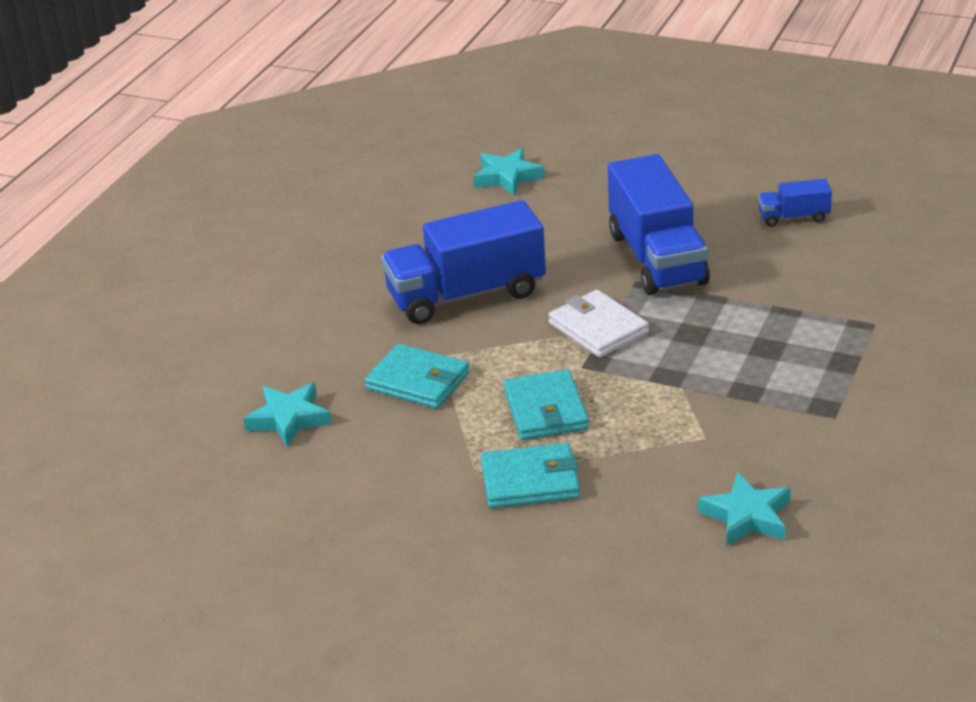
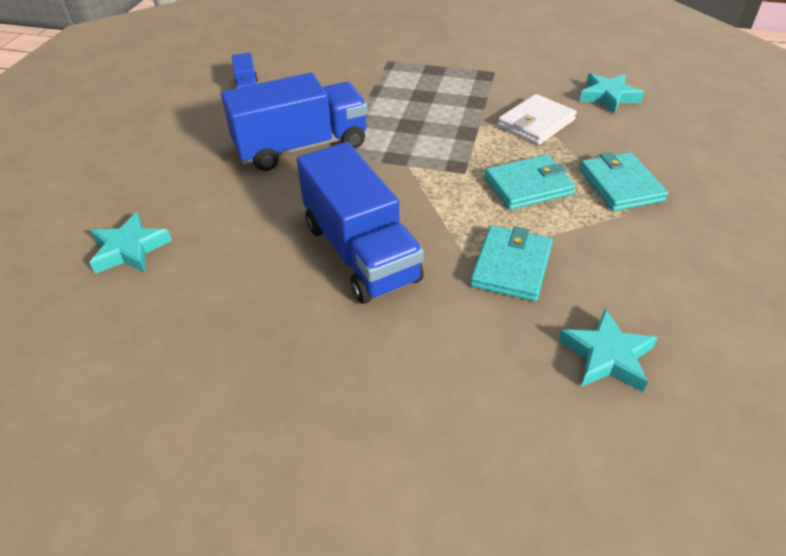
camera: 100 degrees left, 10 degrees up
white wallet [548,290,649,357] -> white wallet moved to [498,94,577,145]

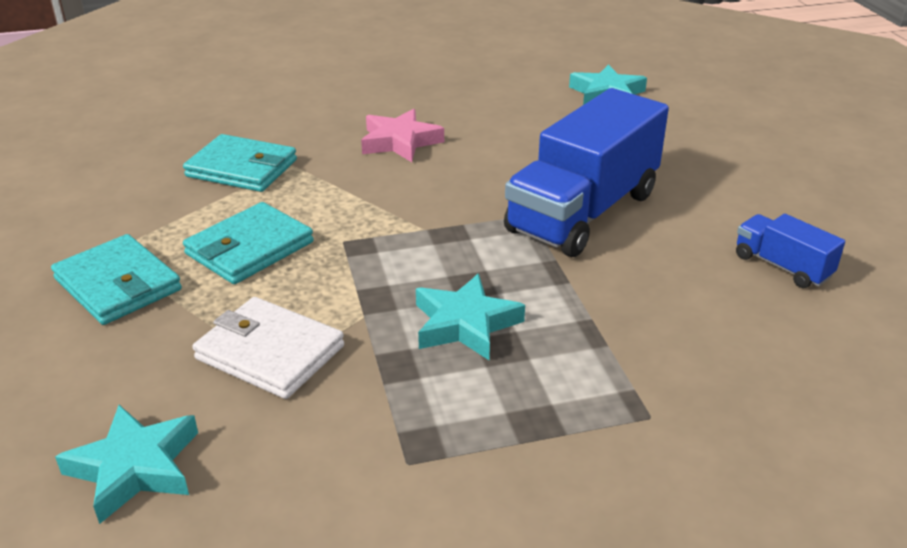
camera: 150 degrees right, 10 degrees down
blue truck [297,142,424,304] -> pink star [361,109,444,162]
turquoise wallet [470,225,553,301] -> turquoise wallet turned 60 degrees counterclockwise [183,134,297,192]
white wallet [498,94,577,145] -> white wallet turned 75 degrees counterclockwise [193,297,344,399]
turquoise star [558,308,658,392] -> turquoise star moved to [416,274,525,360]

